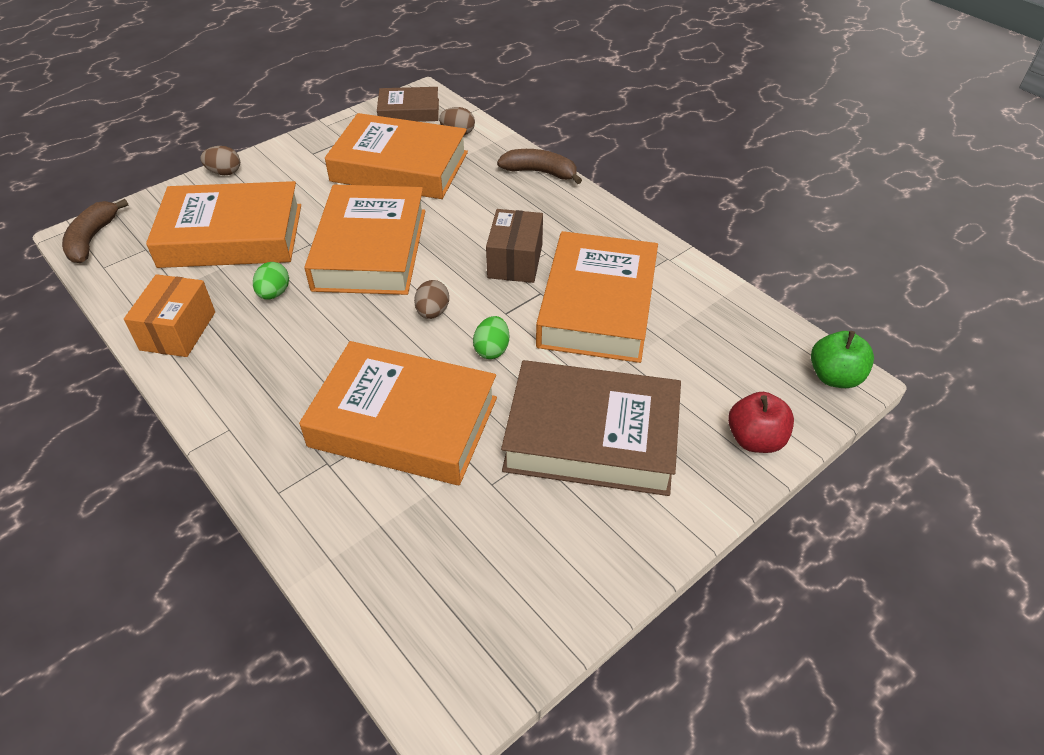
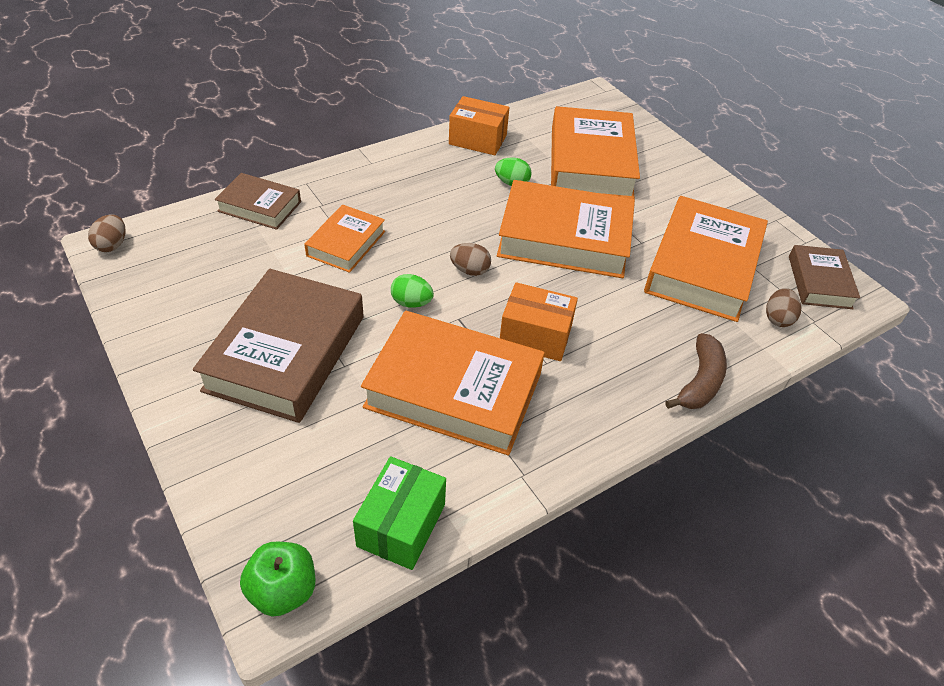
camera: 95 degrees right, 0 degrees up
brown banana [62,199,129,263] -> none
brown egg [200,146,240,175] -> brown egg moved to [88,215,126,252]
orange book [299,341,497,485] -> orange book [304,205,385,273], size x0.55
brown box [486,209,543,283] -> orange box [500,282,578,361]
red apple [728,392,794,453] -> none
none -> brown book [215,173,301,230]
none -> green box [353,456,446,570]

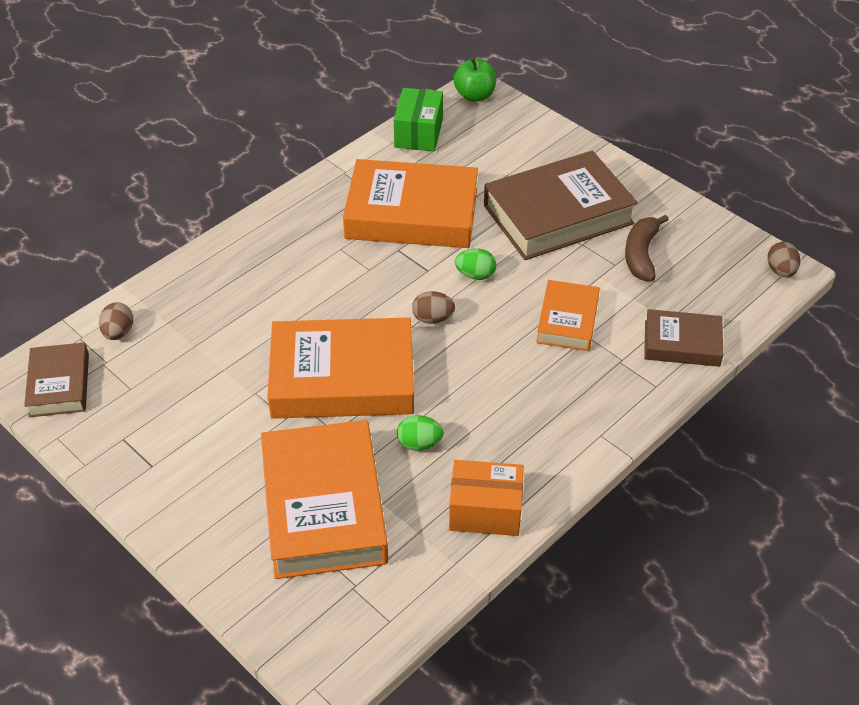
camera: 170 degrees right, 0 degrees up
brown book [193,269,364,423] -> brown book turned 60 degrees clockwise [484,151,638,260]
orange box [500,282,578,361] -> none
orange book [644,196,768,322] -> none
brown banana [665,333,727,409] -> brown banana moved to [625,215,669,281]

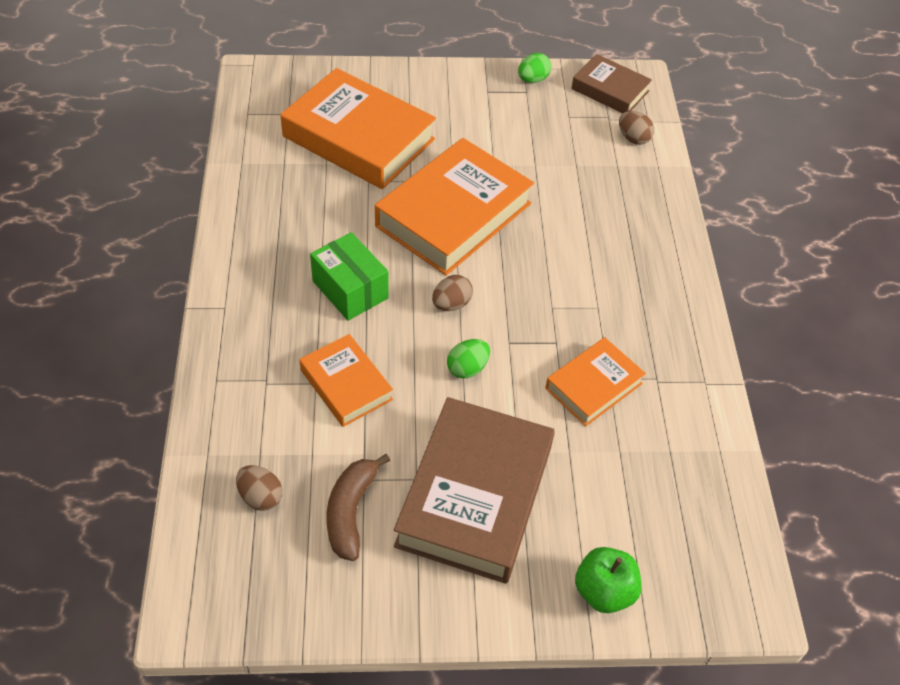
camera: 130 degrees right, 5 degrees up
orange book [343,159,478,248] -> orange book [545,337,646,426], size x0.55
green box [394,88,443,152] -> green box moved to [310,232,389,321]
green egg [397,415,444,451] -> green egg moved to [518,53,551,83]
orange box [449,460,524,536] -> none
green apple [453,58,497,102] -> green apple moved to [575,547,642,613]
brown banana [625,215,669,281] -> brown banana turned 135 degrees counterclockwise [327,454,390,561]
brown book [644,309,723,367] -> none
brown egg [767,242,801,277] -> brown egg moved to [236,465,282,511]

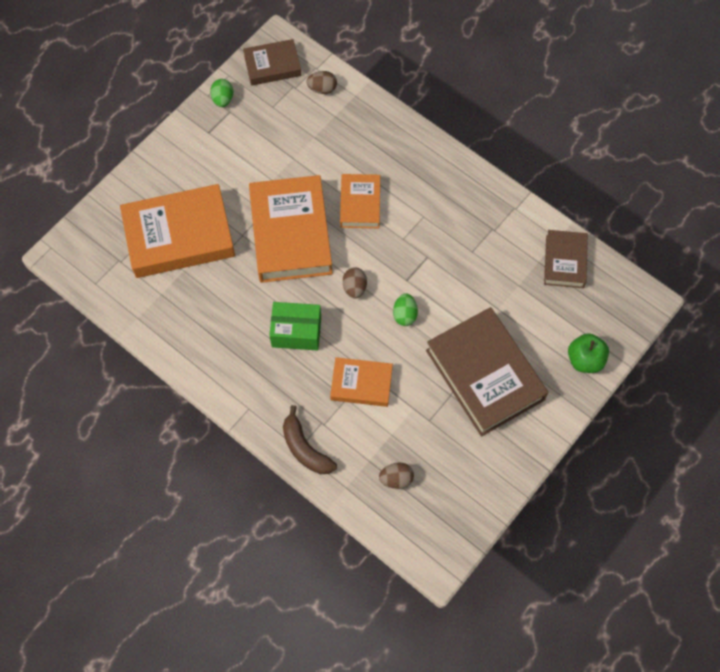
camera: 45 degrees left, 15 degrees up
brown banana [327,454,390,561] -> brown banana moved to [283,405,337,474]
orange book [545,337,646,426] -> orange book moved to [340,174,380,228]
none -> brown book [544,230,588,288]

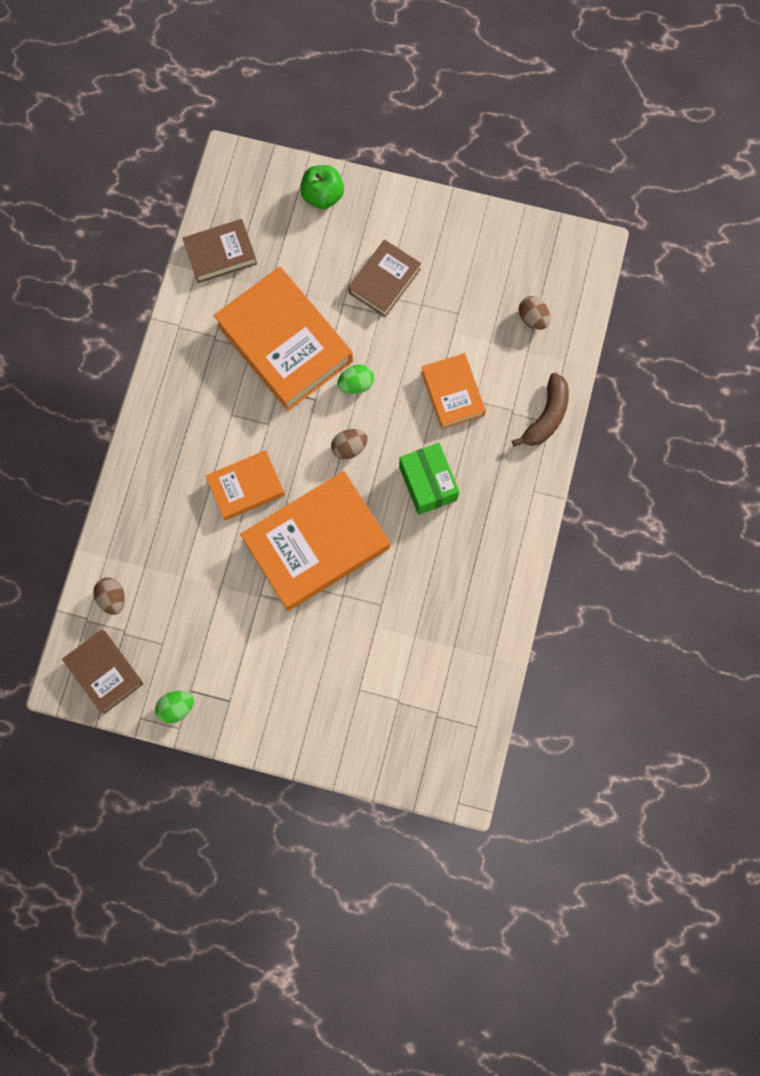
camera: 115 degrees left, 10 degrees up
orange book [120,184,235,278] -> orange book moved to [214,266,353,411]
brown book [426,307,548,436] -> brown book [348,240,421,317], size x0.55

